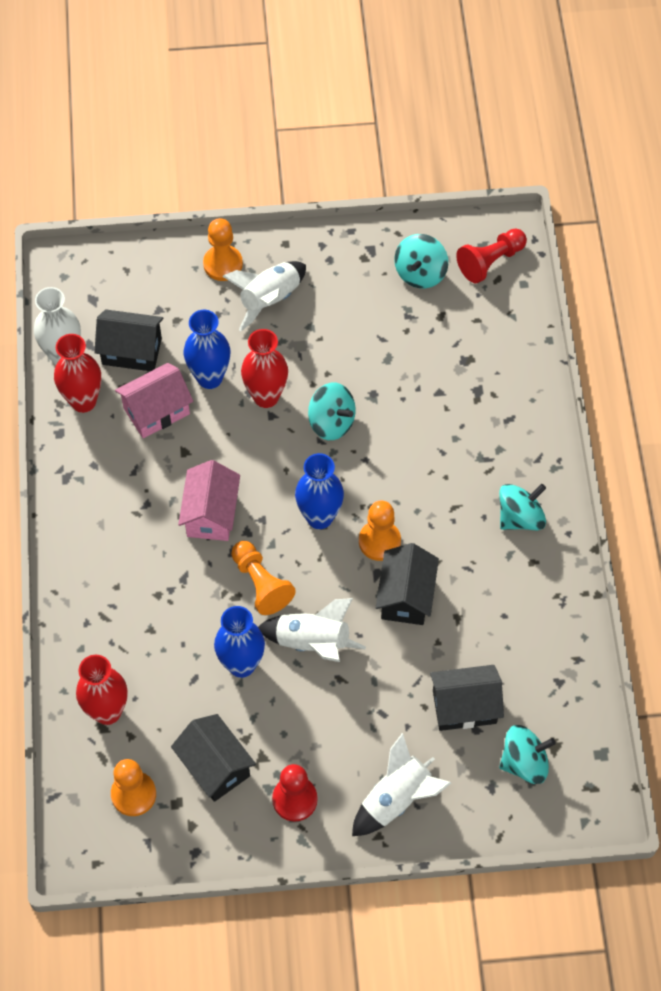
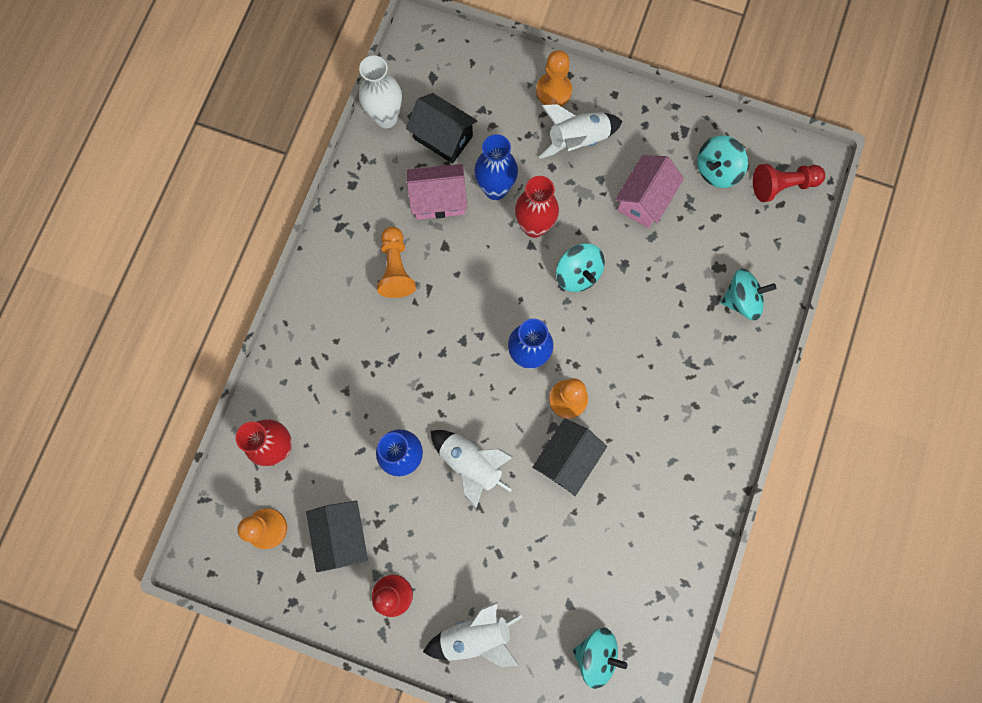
camera: 25 degrees right, 15 degrees up
red vase [54,334,101,413] -> none
pink house [178,460,240,541] -> pink house moved to [615,155,684,228]
orange pawn [231,541,296,615] -> orange pawn moved to [377,227,416,298]
black house [430,665,504,731] -> none
turquoise spinning top [499,484,546,530] -> turquoise spinning top moved to [720,269,776,320]

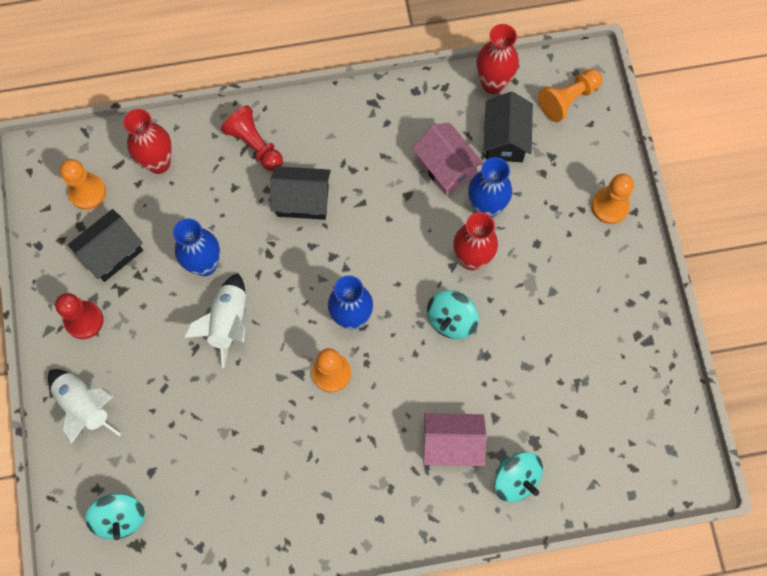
camera: 60 degrees right, 5 degrees down
white vase [359,55,402,128] -> red vase [477,24,519,94]
orange pawn [377,227,416,298] -> orange pawn moved to [538,69,603,122]
black house [532,418,607,496] -> black house moved to [270,166,331,220]
white rocket [539,104,623,159] -> none
pink house [615,155,684,228] -> pink house moved to [424,413,487,466]
turquoise spinning top [697,135,748,188] -> none
red pawn [753,164,825,202] -> red pawn moved to [221,105,283,171]

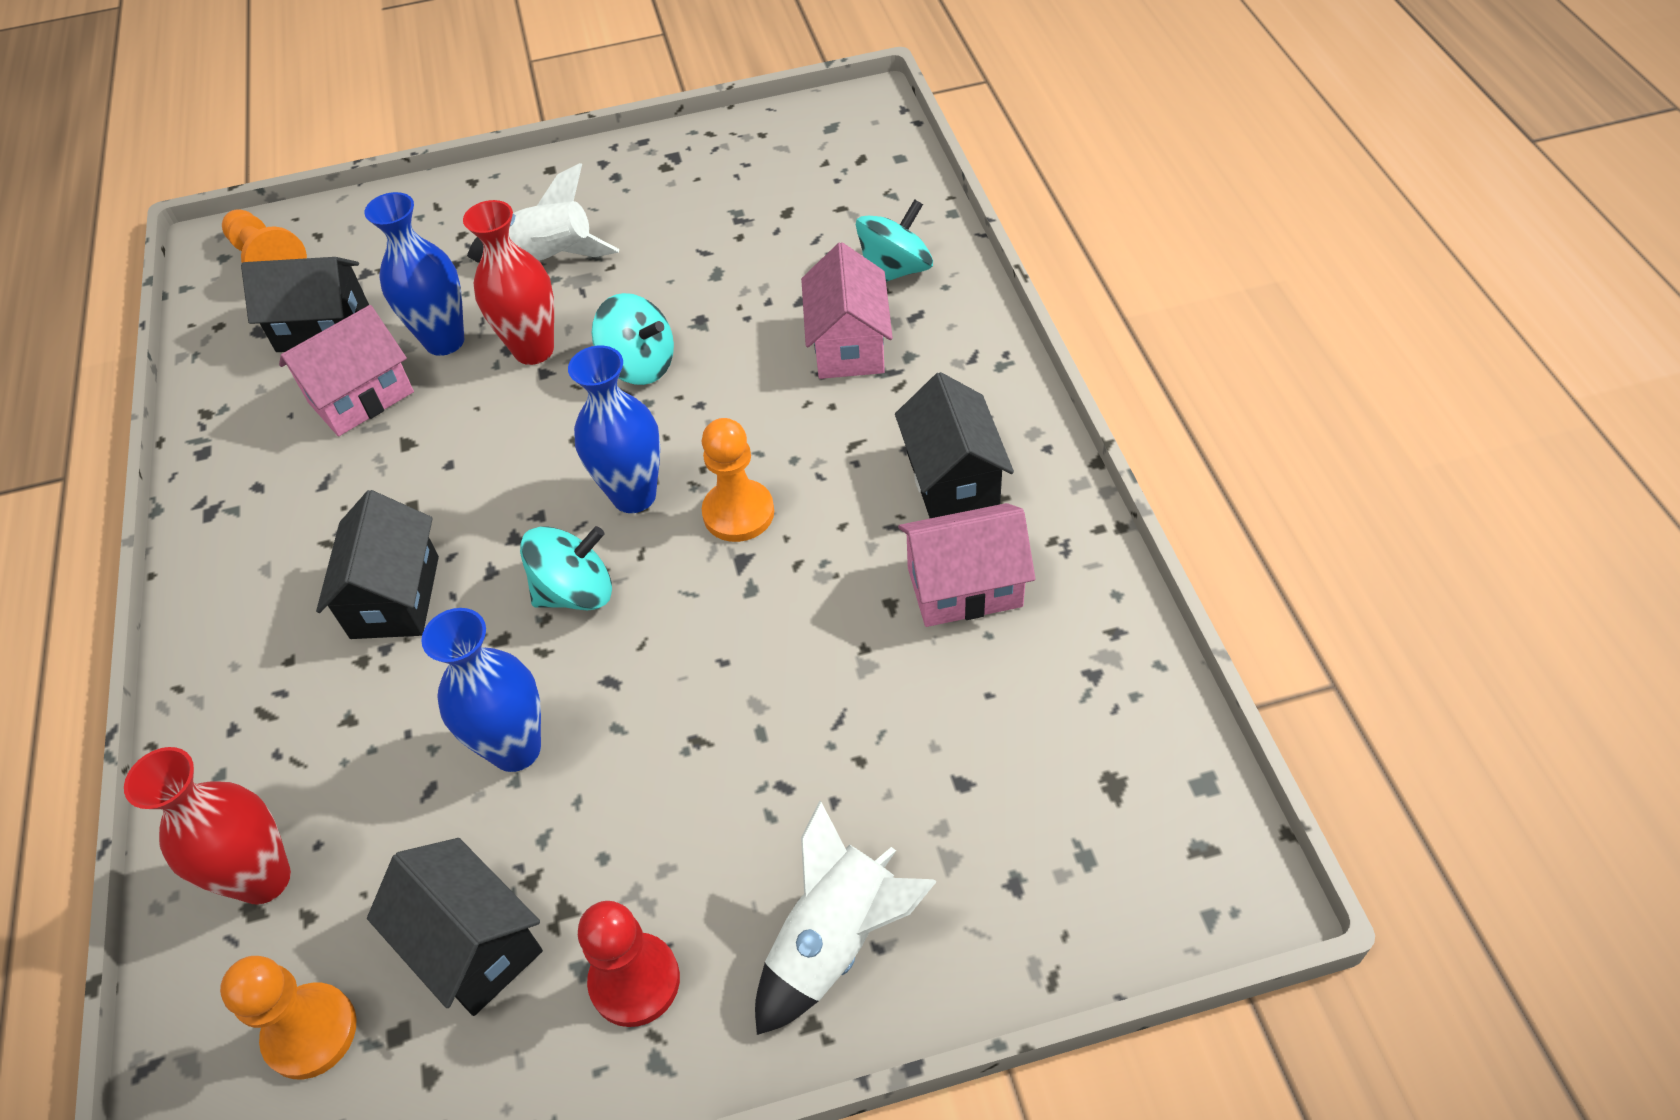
camera: 90 degrees left, 20 degrees down
turquoise spinning top [85,493,145,540] -> turquoise spinning top moved to [520,526,612,610]
white rocket [184,273,246,368] -> white rocket moved to [467,163,619,263]
red pawn [221,105,283,171] -> none
red vase [477,24,519,94] -> none
orange pawn [591,174,634,224] -> none
none -> black house [895,372,1014,518]
none -> pink house [898,503,1035,627]

